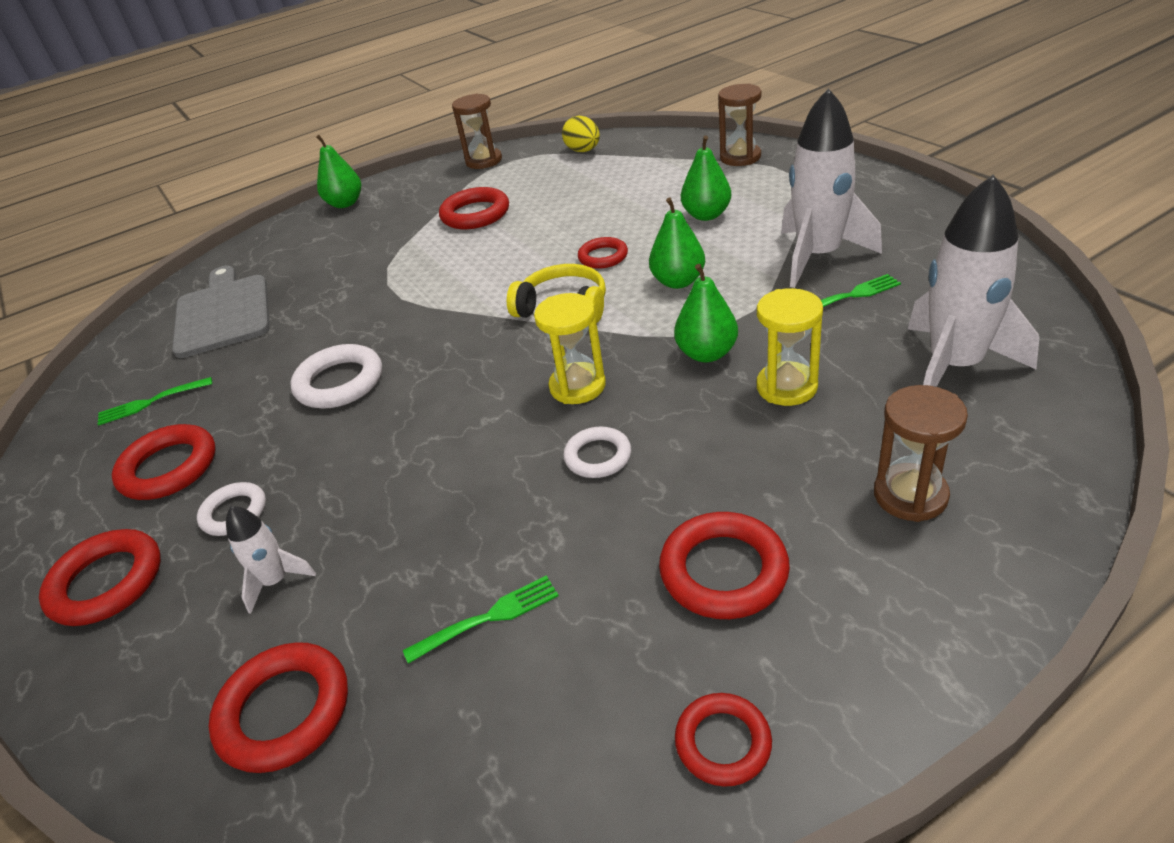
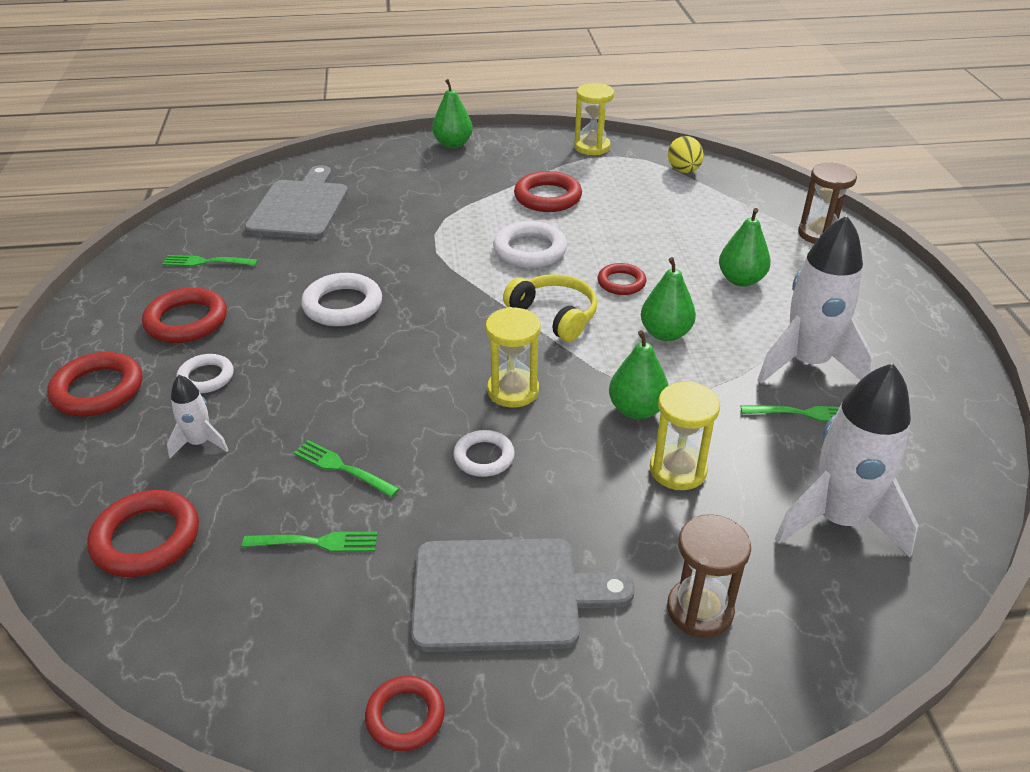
camera: 20 degrees right, 0 degrees up
brown hourglass [452,93,502,169] -> yellow hourglass [574,83,614,155]
red ring [659,512,790,619] -> grey cutting board [411,538,635,652]
none -> green fork [293,440,399,497]
none -> white ring [493,221,567,268]

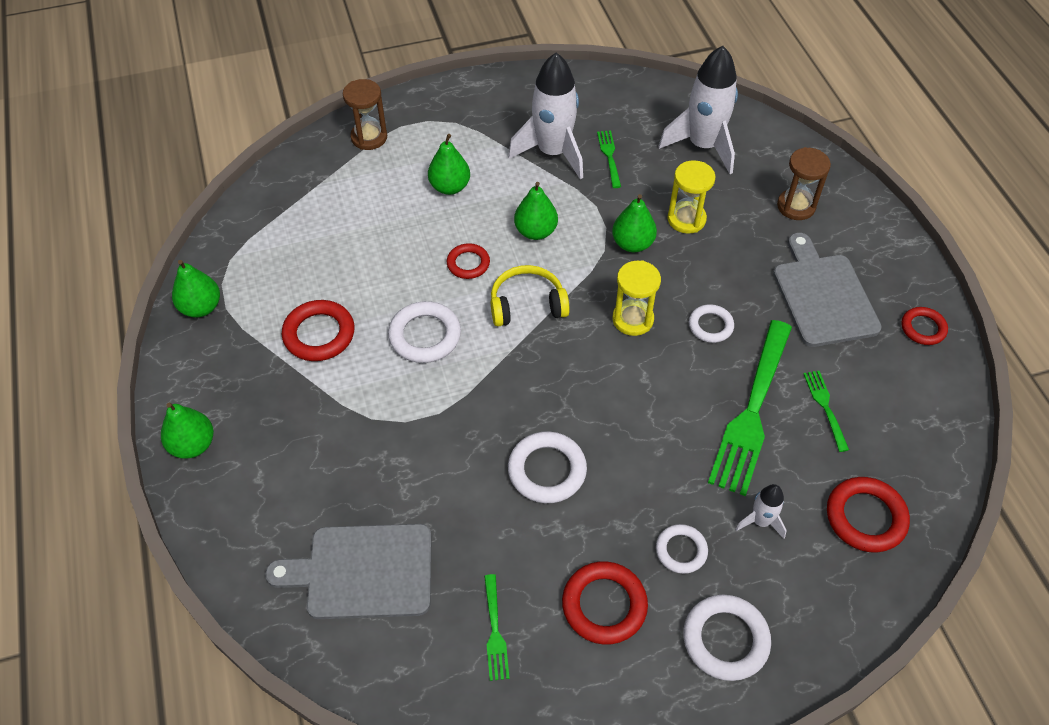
camera: 100 degrees left, 15 degrees up
red ring [47,352,142,417] -> white ring [683,595,771,681]
green fork [293,440,399,497] -> green fork [708,320,792,496], size x2.20
yellow headphones [503,274,597,342] -> yellow headphones turned 45 degrees clockwise [491,265,570,326]
yellow hourglass [574,83,614,155] -> green pear [172,260,220,317]
yellow egg [668,136,704,173] -> none

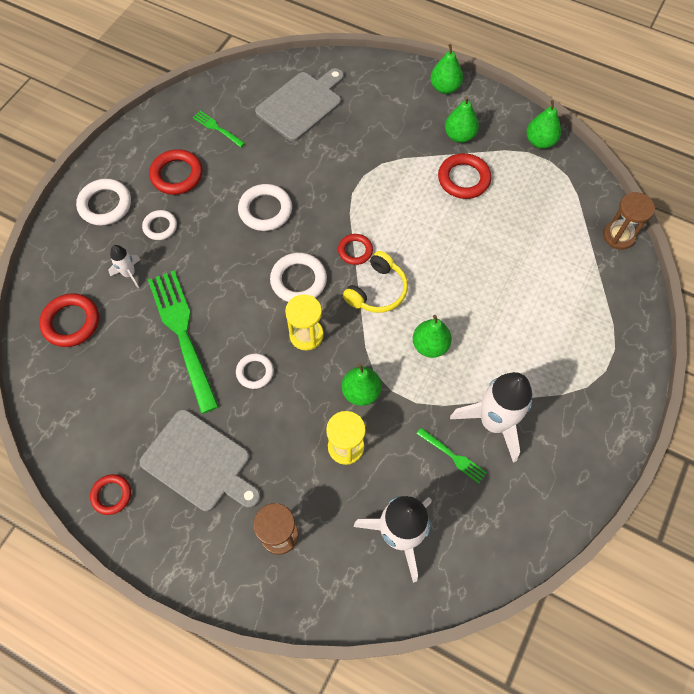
camera: 135 degrees right, 10 degrees up
brown hourglass [343,79,387,150] -> brown hourglass moved to [603,192,655,250]
white ring [388,301,461,363] -> white ring moved to [270,252,327,302]
green pear [428,134,470,195] -> green pear moved to [445,97,479,143]
red ring [447,243,490,279] -> red ring moved to [338,234,373,265]
green fork [803,371,849,452] -> none

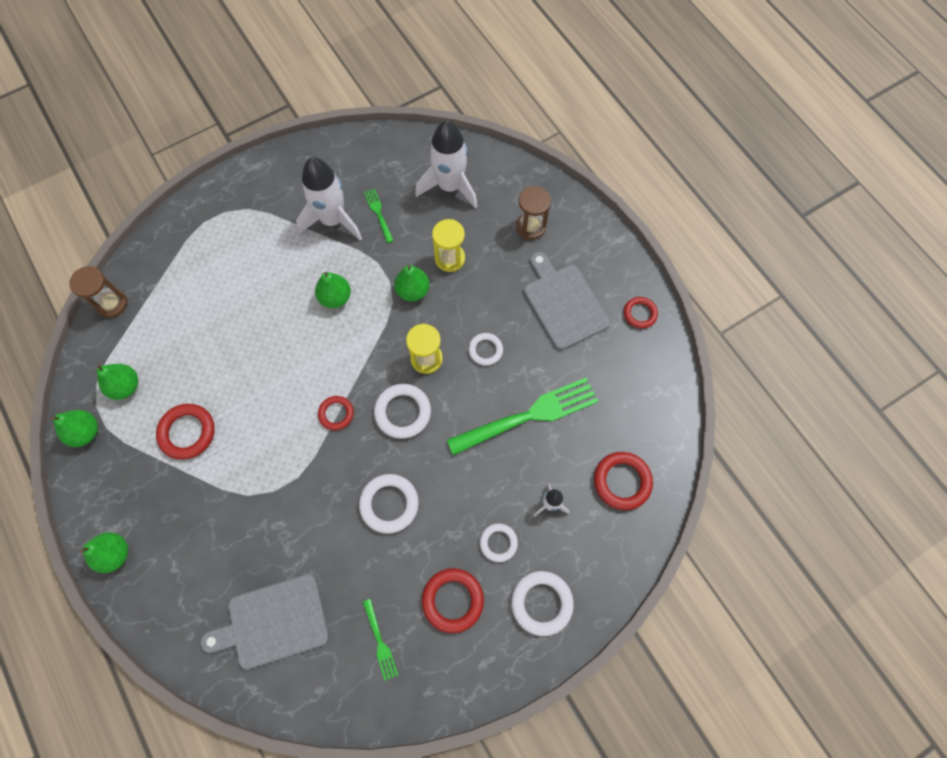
camera: 150 degrees left, 5 degrees up
green fork [148,270,219,414] -> green fork turned 120 degrees counterclockwise [447,378,599,455]
yellow headphones [343,251,408,313] -> none
green pear [445,97,479,143] -> green pear moved to [97,363,138,400]

